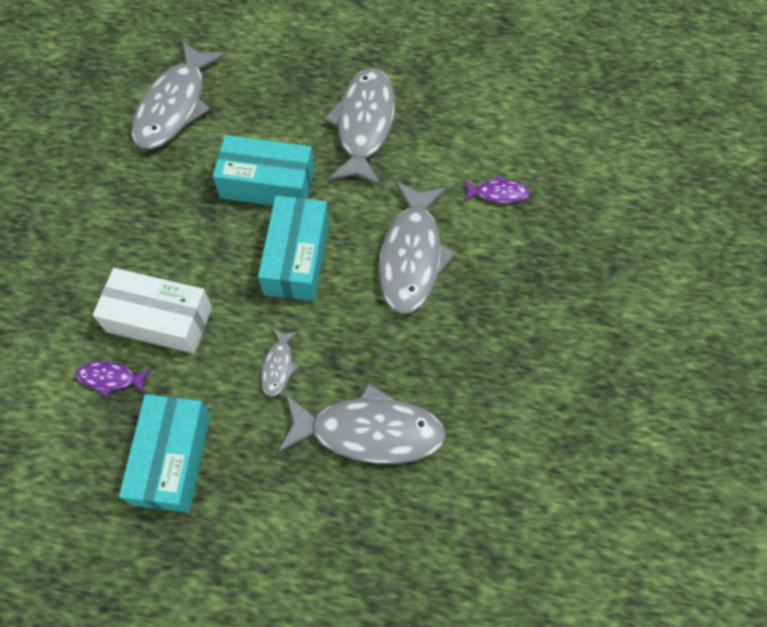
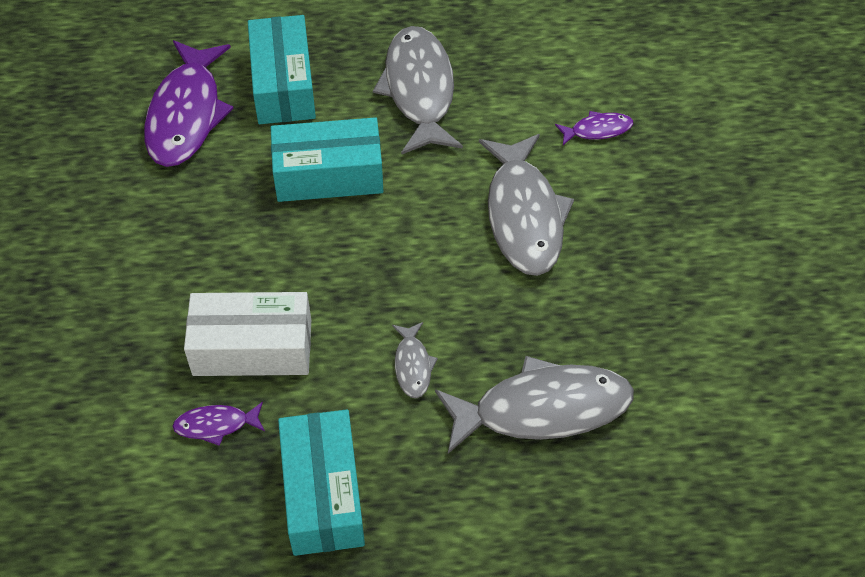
camera: 15 degrees left, 10 degrees down
grey fish [131,40,226,150] -> purple fish [144,40,234,167]
turquoise box [258,196,329,301] -> turquoise box moved to [248,15,316,124]

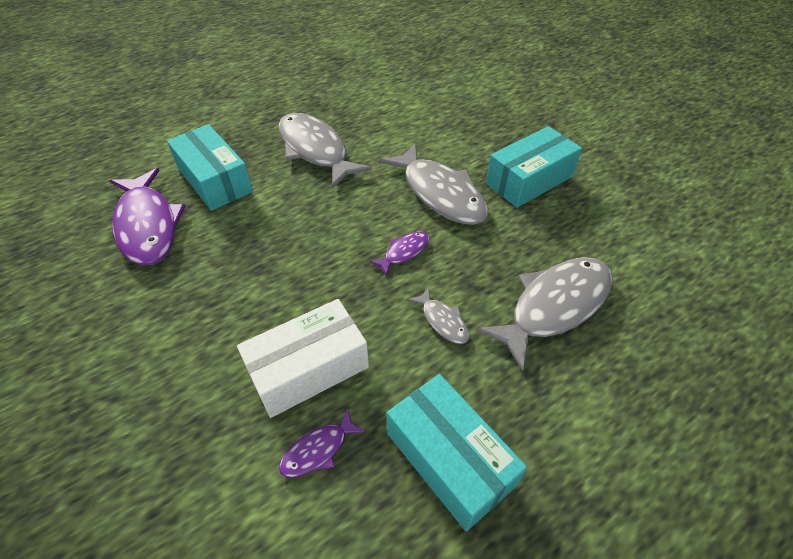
camera: 30 degrees left, 5 degrees down
turquoise box [271,117,383,202] -> turquoise box moved to [486,126,582,208]
purple fish [555,111,633,145] -> purple fish moved to [370,232,429,277]

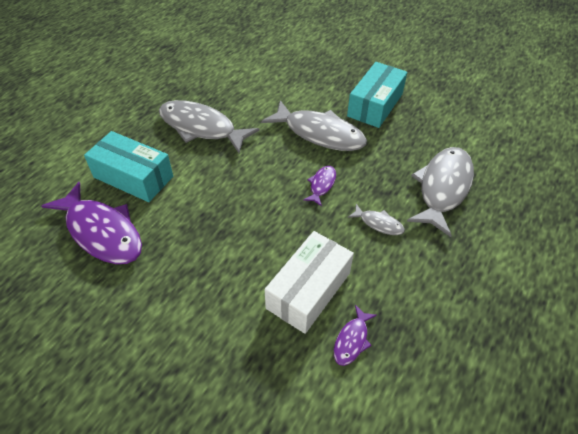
camera: 25 degrees left, 0 degrees up
turquoise box [387,374,527,532] -> none

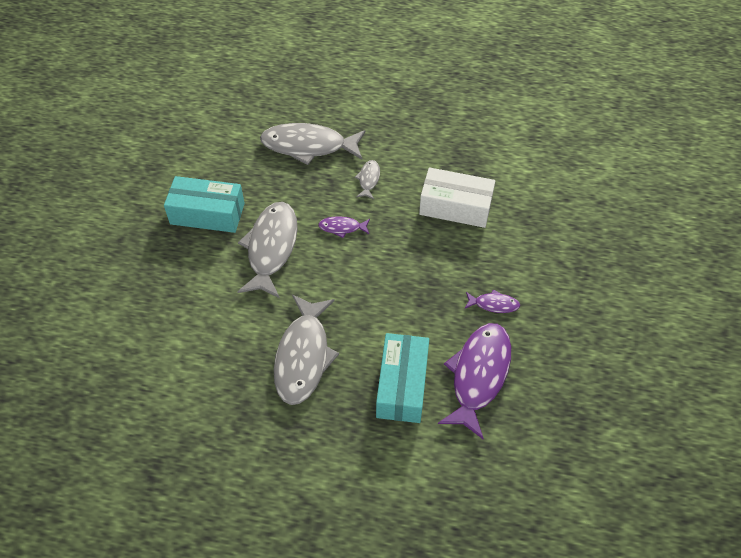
camera: 110 degrees left, 5 degrees up
purple fish [334,305,377,366] -> purple fish moved to [465,289,520,313]

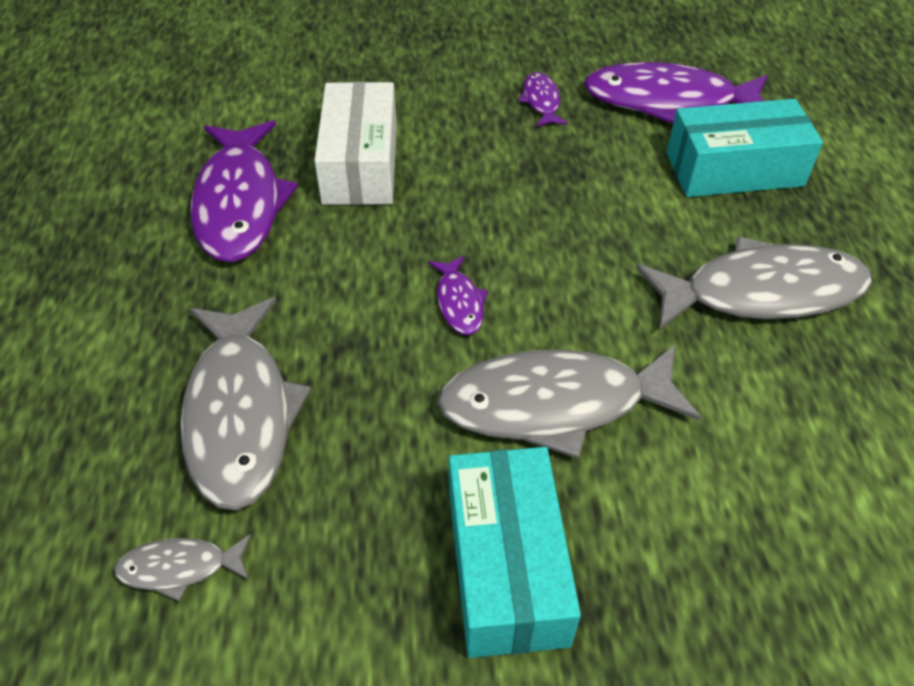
camera: 105 degrees left, 5 degrees down
grey fish [355,160,380,199] -> grey fish moved to [114,534,251,601]
none -> purple fish [191,120,298,262]

